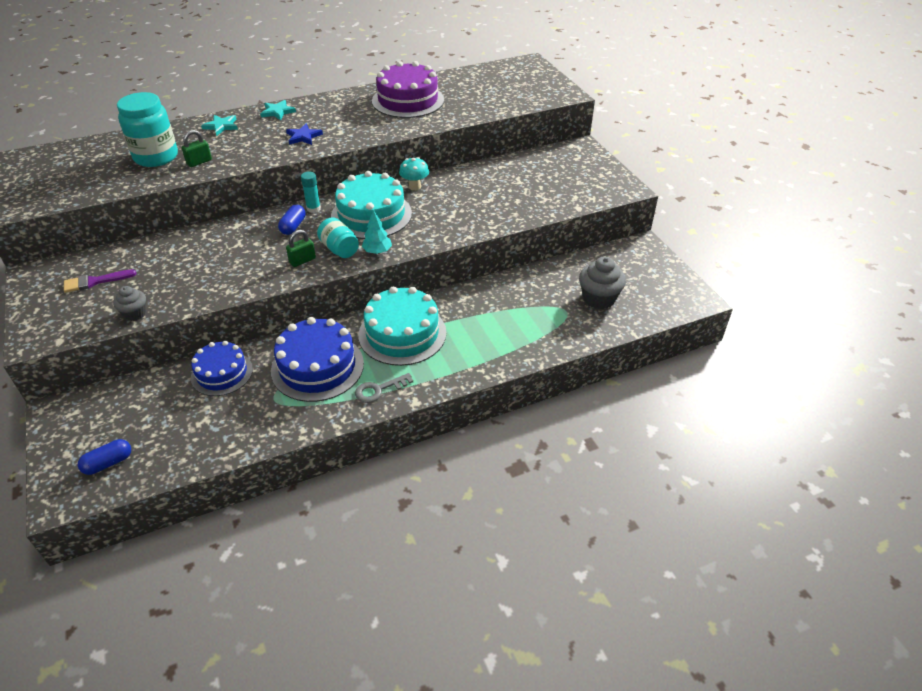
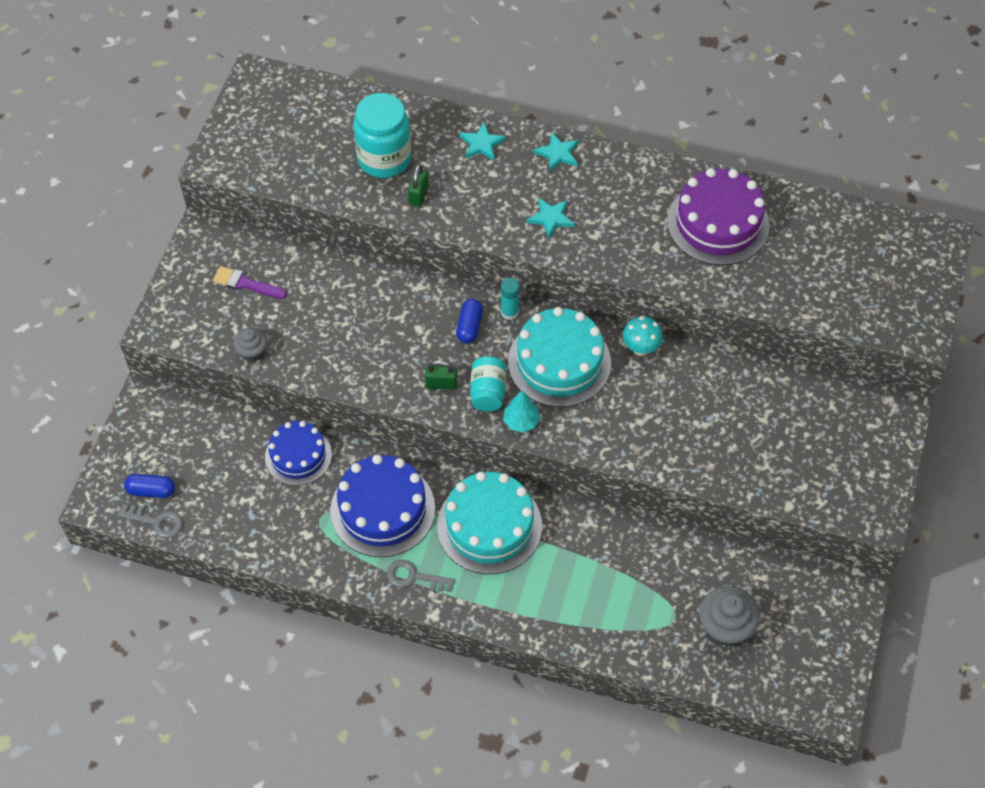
camera: 40 degrees right, 15 degrees up
green padlock [182,130,212,167] -> green padlock turned 75 degrees counterclockwise [408,164,429,207]
blue capsule [278,205,306,235] -> blue capsule turned 45 degrees counterclockwise [456,299,483,344]
blue star [286,124,323,145] -> turquoise star [526,198,575,238]
none -> grey key [118,504,183,538]

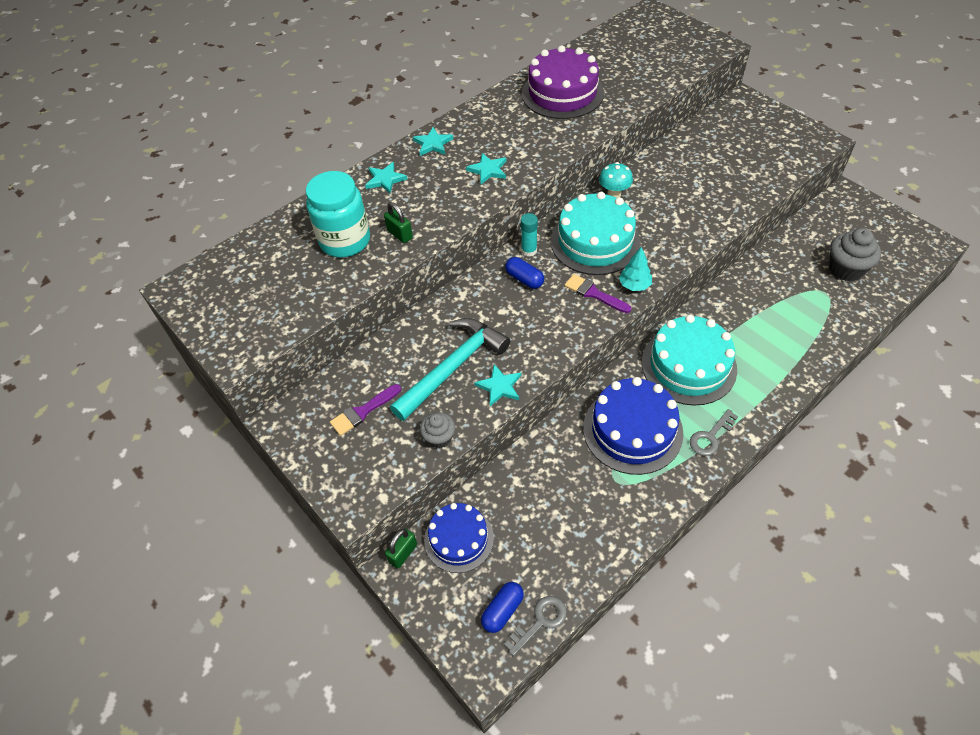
camera: 55 degrees left, 5 degrees down
blue cake [265,421,332,486] -> blue cake moved to [424,503,494,573]
green padlock [425,360,457,390] -> green padlock moved to [385,528,417,568]
turquoise jar [470,356,506,412] -> purple brush [564,274,631,313]
none -> turquoise hammer [390,318,510,421]
none -> turquoise star [474,364,521,406]

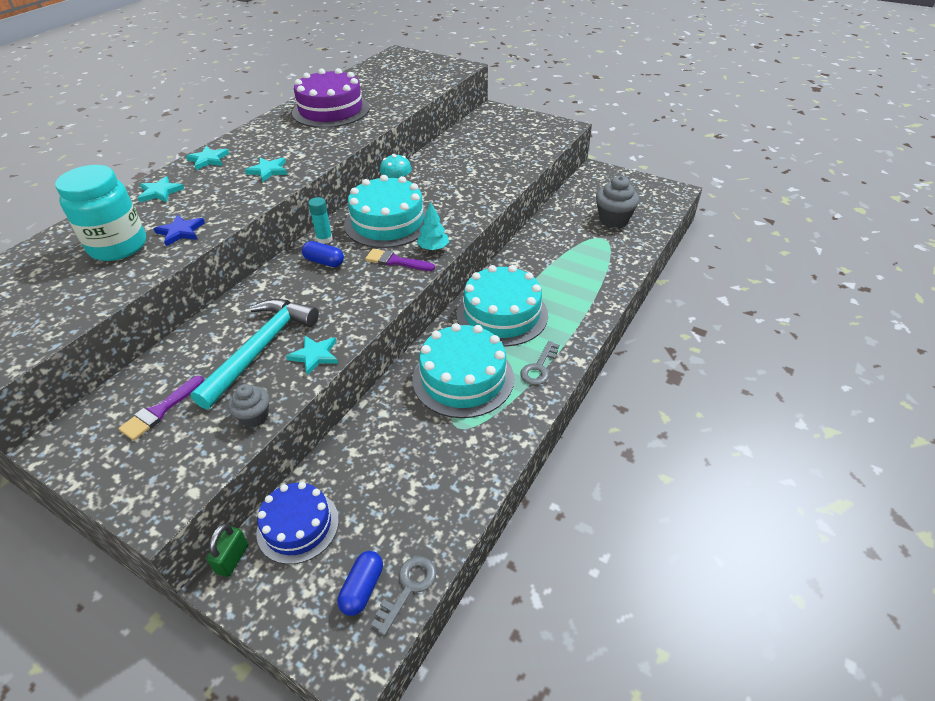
camera: 20 degrees left, 10 degrees down
green padlock [384,202,413,243] -> blue star [154,215,205,246]
blue cake [583,377,683,475] -> turquoise cake [413,323,514,418]

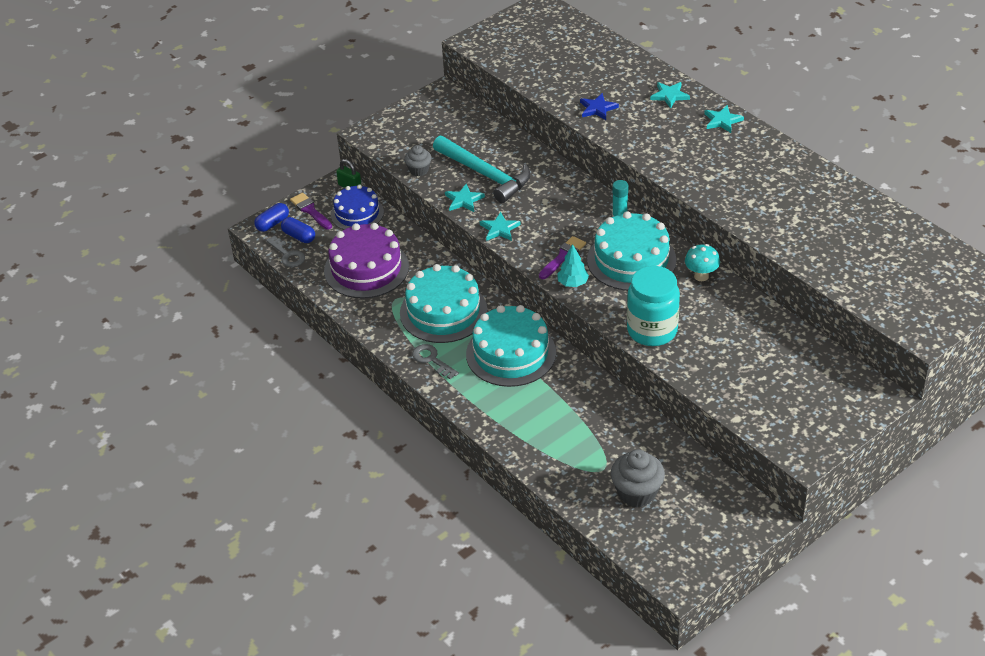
camera: 110 degrees right, 0 degrees up
turquoise jar [55,165,146,261] -> turquoise jar moved to [627,266,680,346]
purple brush [119,376,204,440] -> purple brush moved to [290,193,332,229]
turquoise star [245,158,288,182] -> turquoise star moved to [480,212,521,241]
purple cake [292,68,370,128] -> purple cake moved to [324,223,409,298]
blue capsule [302,241,344,267] -> blue capsule moved to [254,203,289,232]

